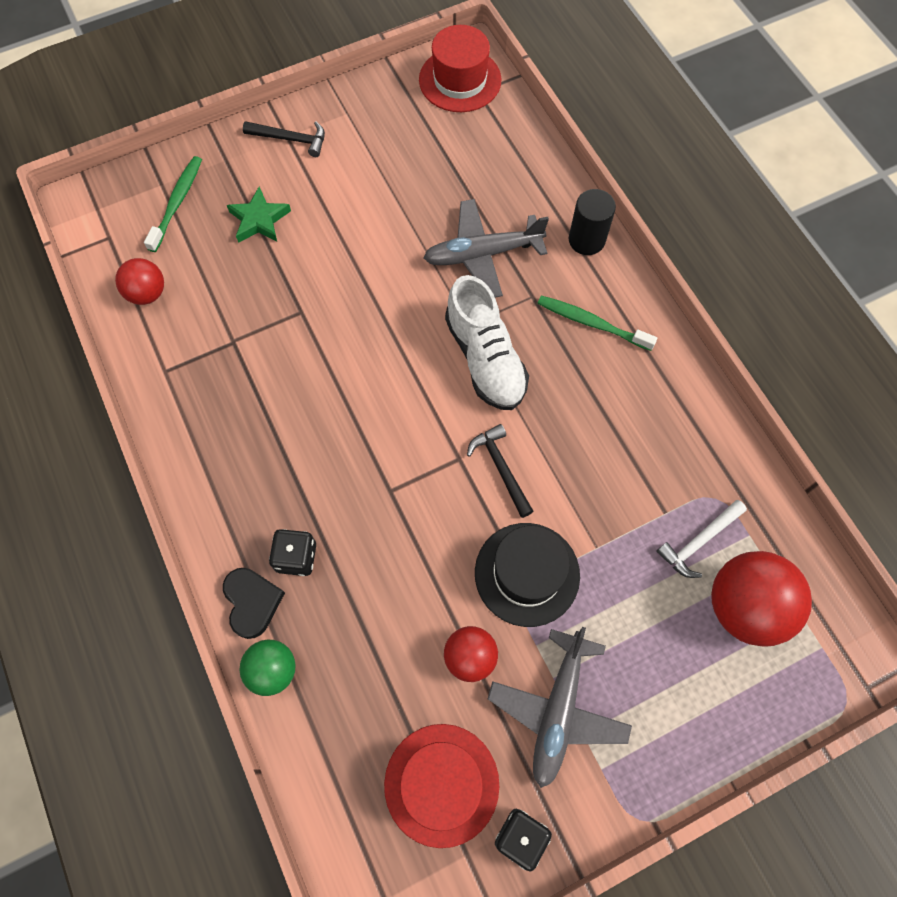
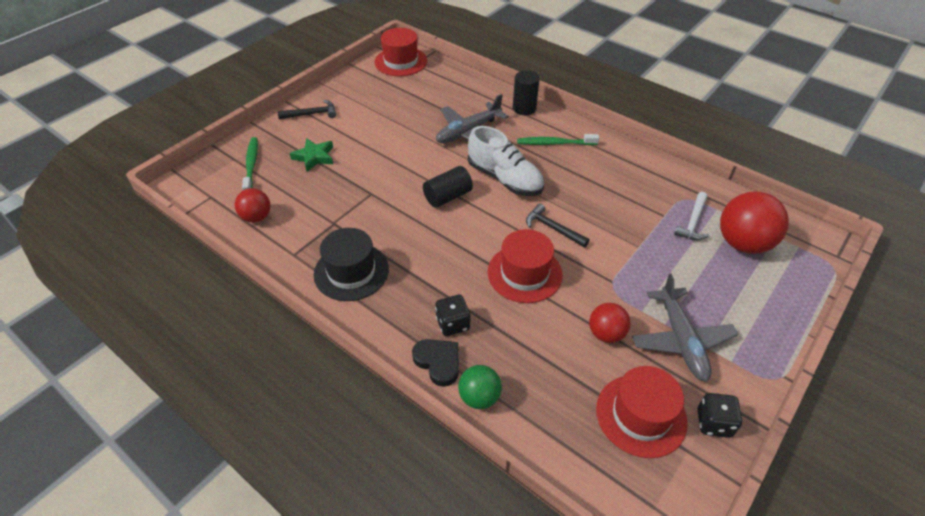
camera: 25 degrees left, 20 degrees down
black hat [475,523,580,627] -> black hat moved to [314,228,389,301]
none -> black cylinder [423,166,473,208]
none -> red hat [488,229,563,303]

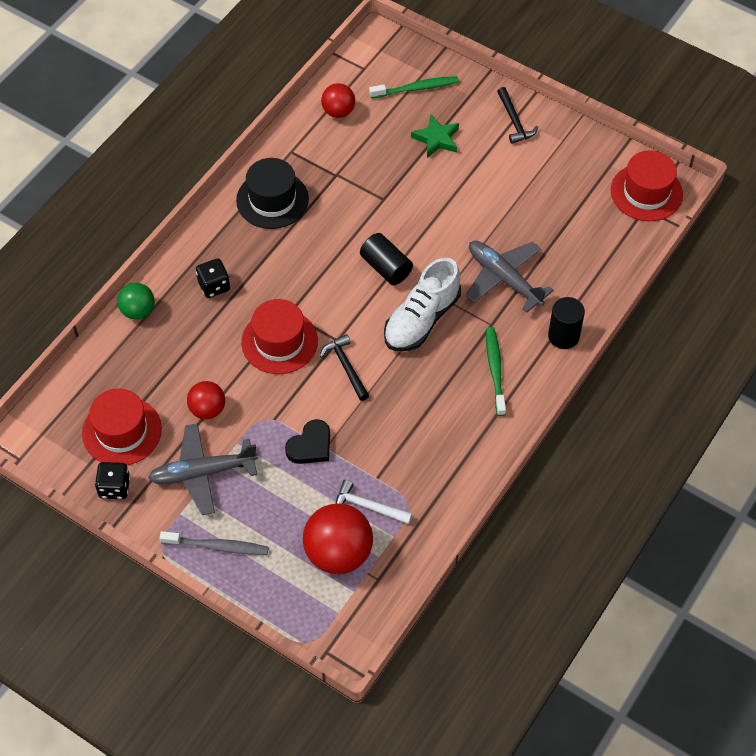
camera: 85 degrees right, 10 degrees up
black heart [412,339,459,387] -> black heart moved to [285,419,330,464]
black hammer [526,203,589,247] -> black hammer turned 60 degrees counterclockwise [320,334,369,401]
none -> grey toothbrush [160,531,269,555]

